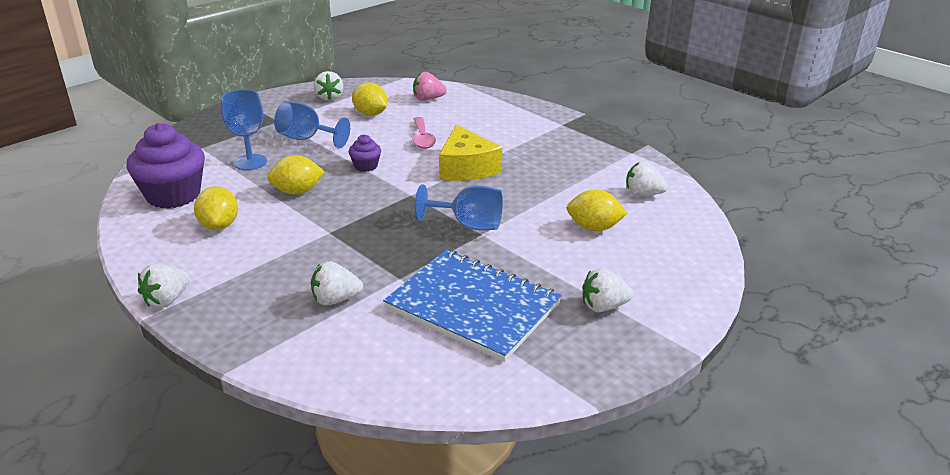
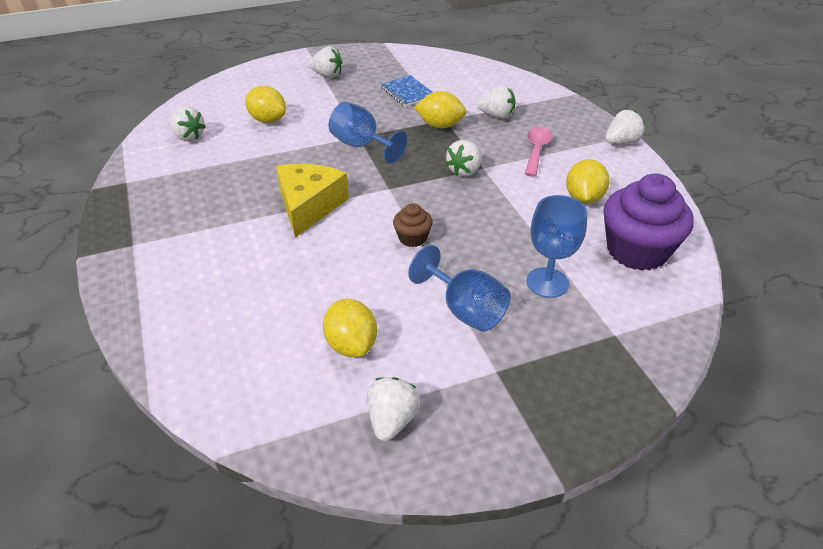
camera: 155 degrees left, 10 degrees up
yellow lemon [267,155,325,195] -> yellow lemon moved to [414,91,466,128]
purple cupcake [349,135,381,172] -> brown cupcake [393,203,433,247]
blue notebook [383,250,562,362] -> blue notebook [380,75,433,107], size x0.48
pink strawberry [413,72,447,101] -> none
pink spoon [413,117,436,149] -> pink spoon moved to [525,126,552,177]
none -> white strawberry [446,140,482,177]

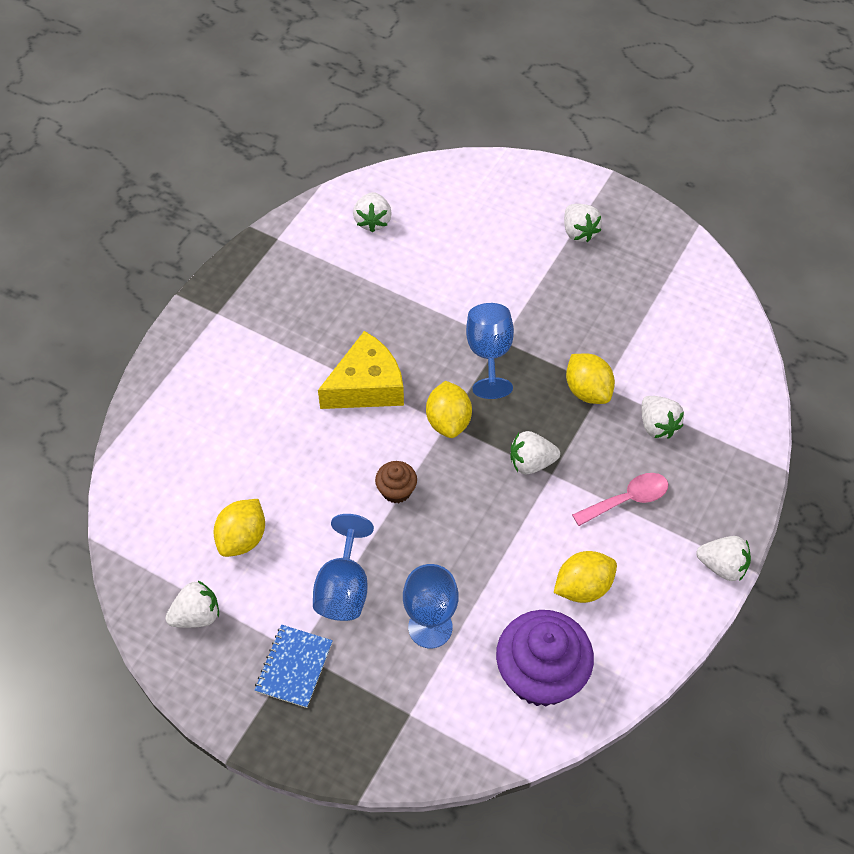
camera: 50 degrees right, 15 degrees up
yellow lemon [245,86,286,123] -> yellow lemon moved to [426,381,472,438]
blue notebook [380,75,433,107] -> blue notebook moved to [255,625,333,708]

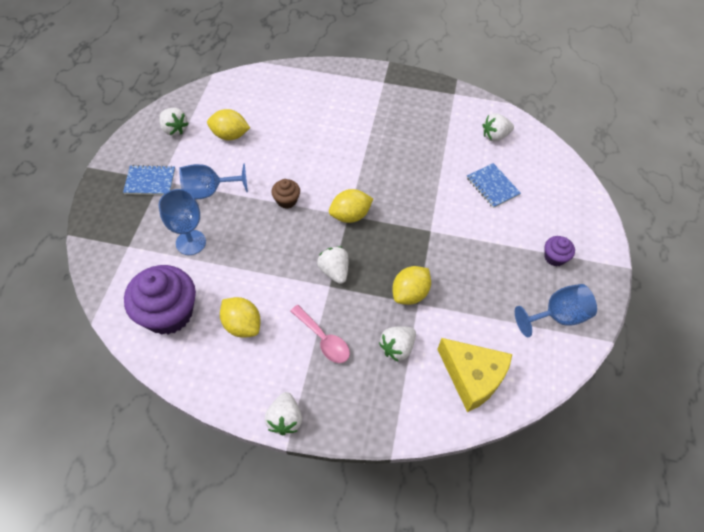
camera: 70 degrees right, 0 degrees up
yellow cheese [318,331,404,409] -> yellow cheese moved to [437,338,512,412]
blue goblet [466,303,514,399] -> blue goblet moved to [515,284,597,337]
white strawberry [564,204,602,242] -> purple cupcake [544,236,575,266]
none -> blue notebook [467,163,521,208]

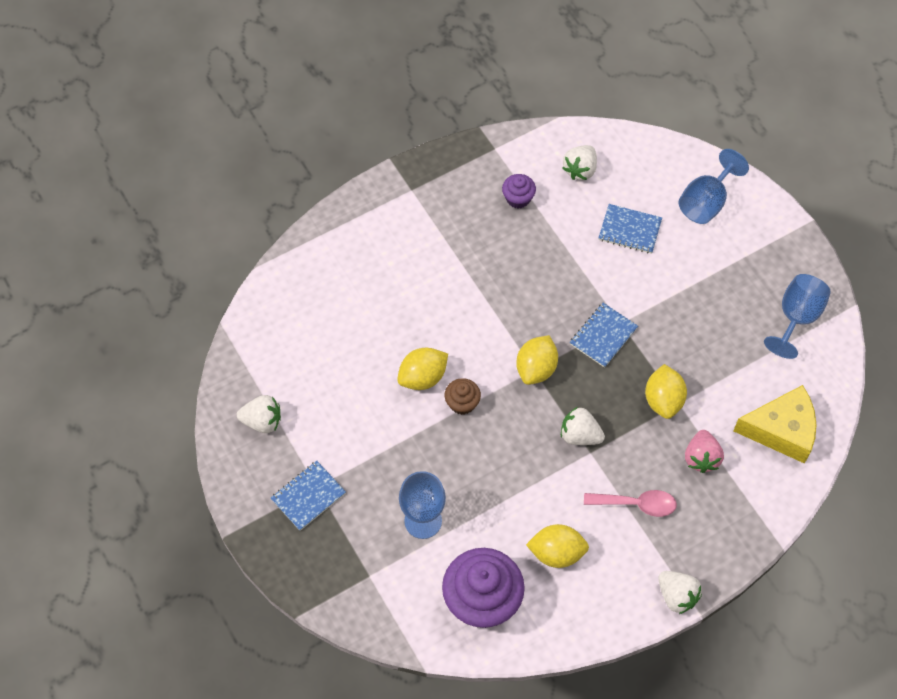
camera: 40 degrees left, 5 degrees up
blue goblet [179,164,248,199] -> blue goblet moved to [678,149,749,224]
yellow lemon [207,109,250,140] -> yellow lemon moved to [397,348,448,390]
white strawberry [379,326,416,362] -> pink strawberry [685,430,724,473]
purple cupcake [544,236,575,266] -> purple cupcake moved to [502,174,536,208]
none -> blue notebook [570,303,638,368]

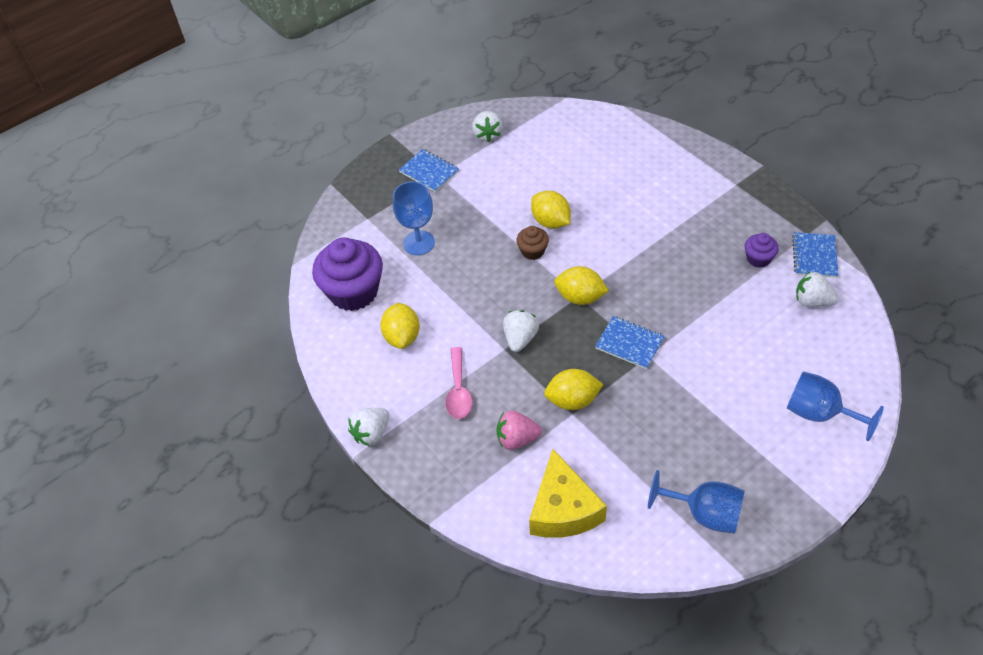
camera: 85 degrees right, 10 degrees down
blue notebook [599,204,662,254] -> blue notebook moved to [792,232,839,278]

